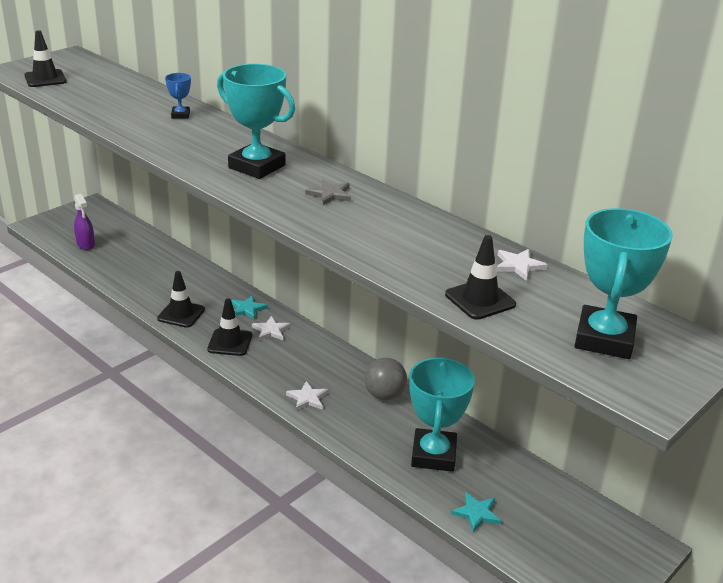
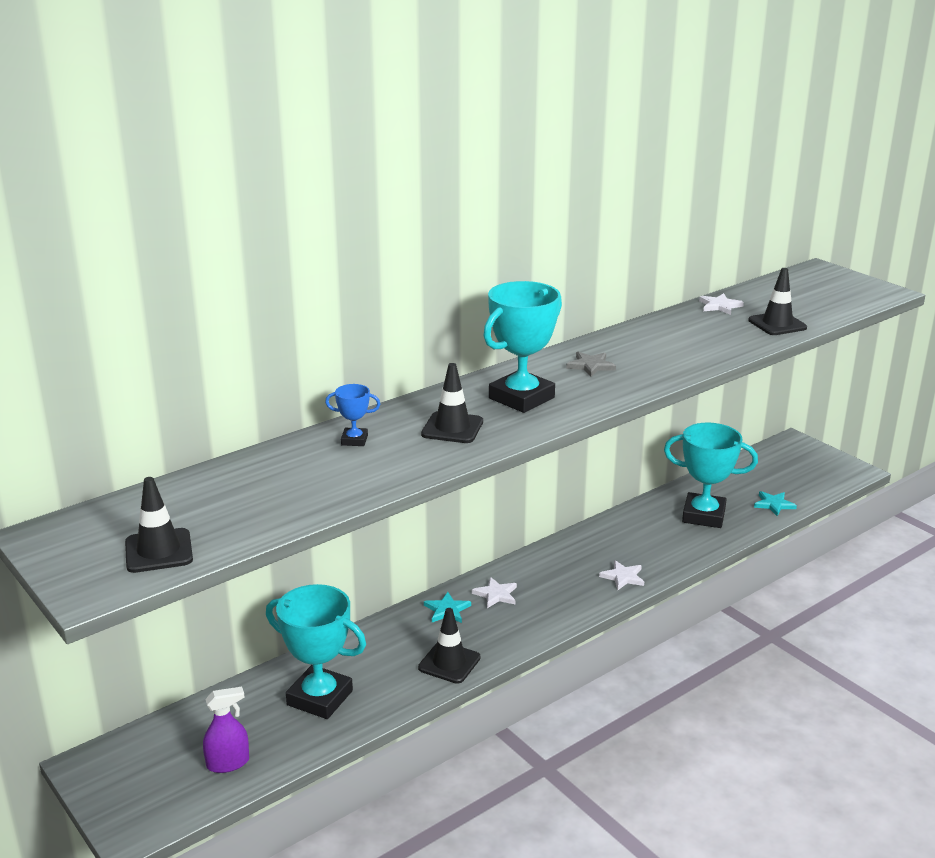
camera: 80 degrees left, 5 degrees down
black traffic cone [207,298,252,356] -> black traffic cone moved to [421,363,483,443]
grey ball [365,358,407,400] -> none
turquoise trophy [575,208,673,359] -> turquoise trophy moved to [266,584,366,719]

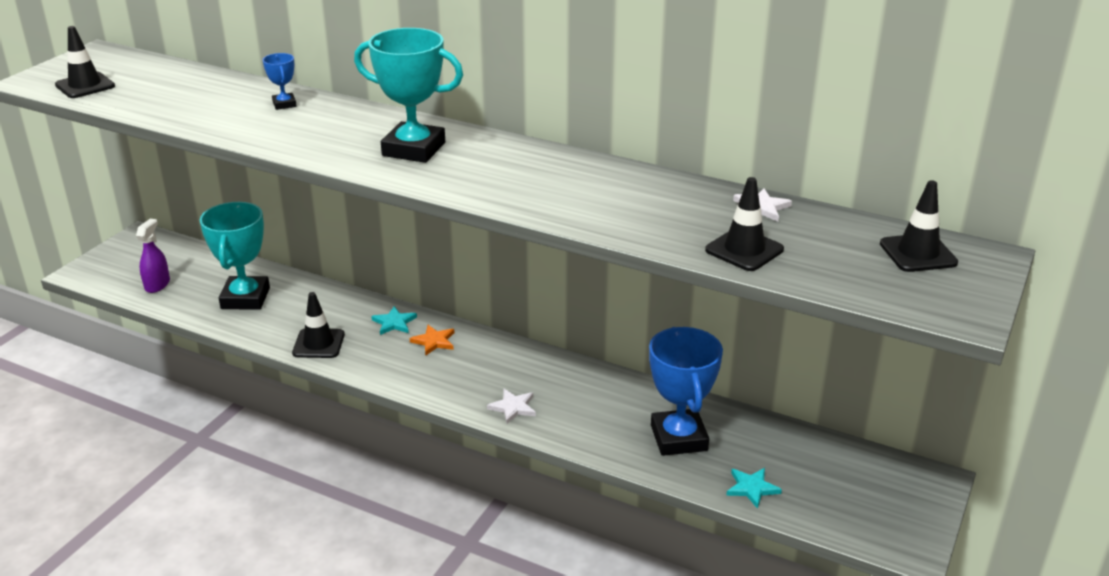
camera: 65 degrees right, 5 degrees up
purple spray bottle [203,687,249,773] -> purple spray bottle turned 120 degrees counterclockwise [136,219,170,293]
black traffic cone [421,363,483,443] -> black traffic cone moved to [880,180,958,272]
white star [472,577,517,608] -> orange star [410,325,454,356]
grey star [566,352,616,377] -> none
turquoise trophy [664,423,758,528] -> blue trophy [649,327,723,456]

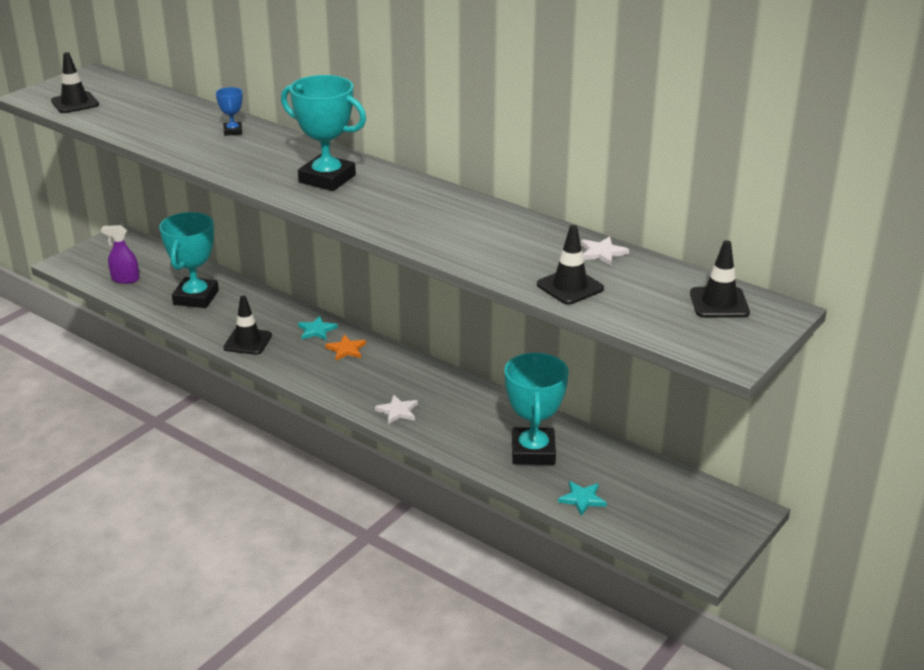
camera: 10 degrees right, 0 degrees up
purple spray bottle [136,219,170,293] -> purple spray bottle turned 105 degrees counterclockwise [101,225,140,284]
blue trophy [649,327,723,456] -> turquoise trophy [504,353,569,465]

